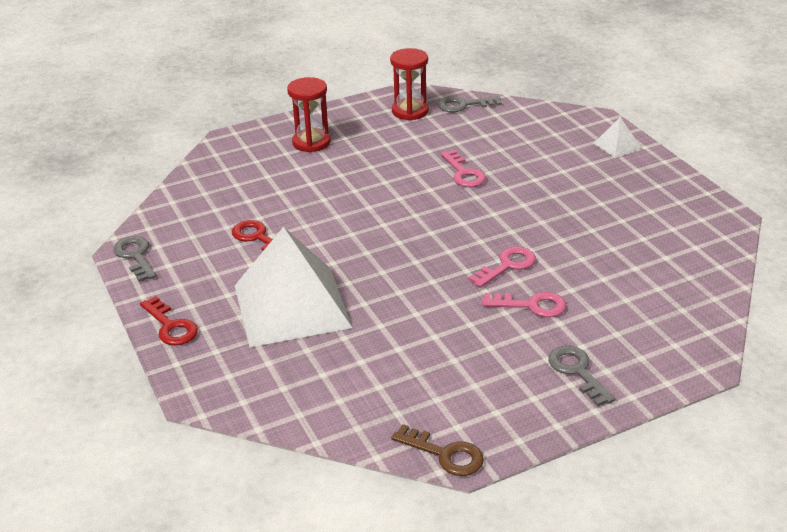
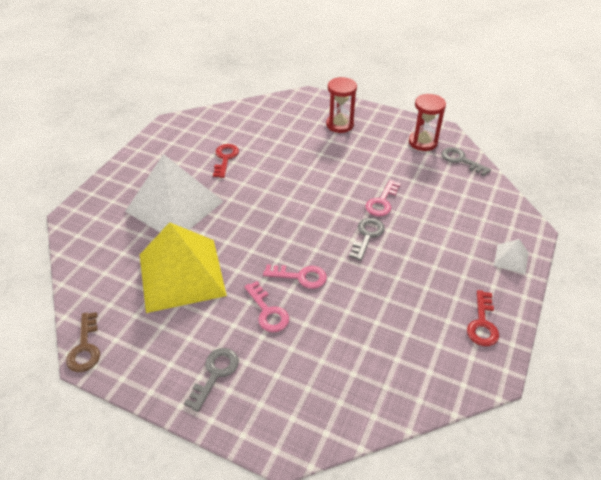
camera: 50 degrees right, 10 degrees up
grey key [113,236,156,282] -> grey key moved to [349,218,385,261]
red key [140,296,198,345] -> red key moved to [467,290,499,346]
none -> yellow pyramid [140,222,227,313]

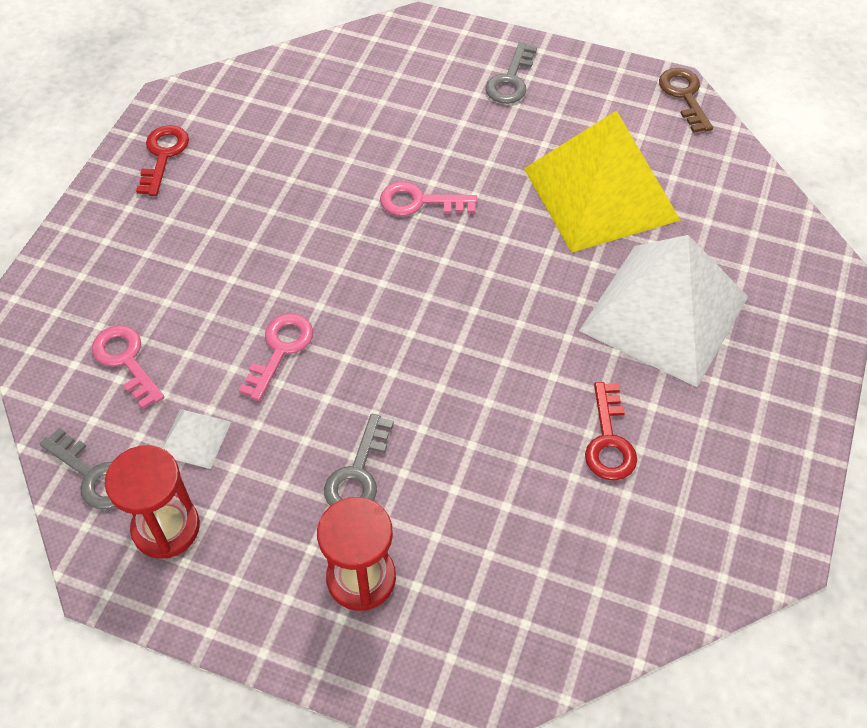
camera: 175 degrees right, 10 degrees up
pink key [244,281,289,332] -> pink key moved to [92,325,165,409]
grey key [349,218,385,261] -> grey key moved to [324,414,394,506]
white pyramid [494,239,529,274] -> white pyramid moved to [162,409,231,469]

